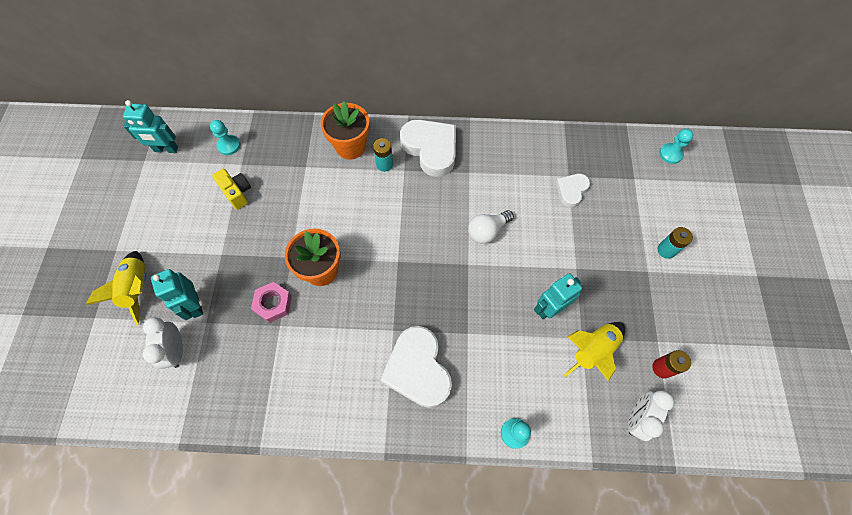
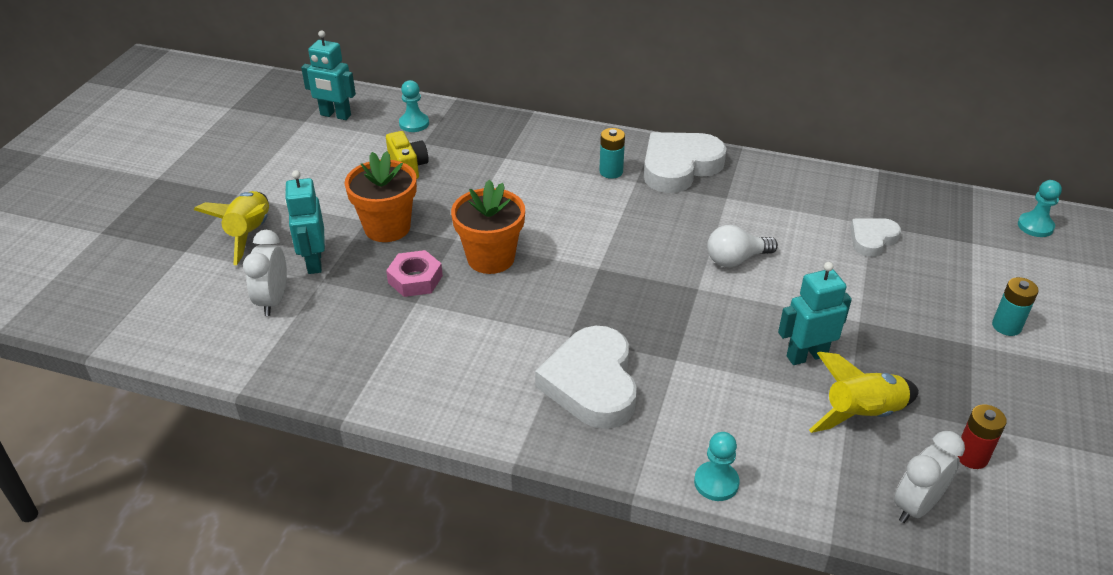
camera: 15 degrees right, 25 degrees down
orange flower pot [321,101,370,160] -> orange flower pot moved to [345,151,417,242]
white heart [400,120,456,177] -> white heart turned 105 degrees counterclockwise [644,132,727,193]

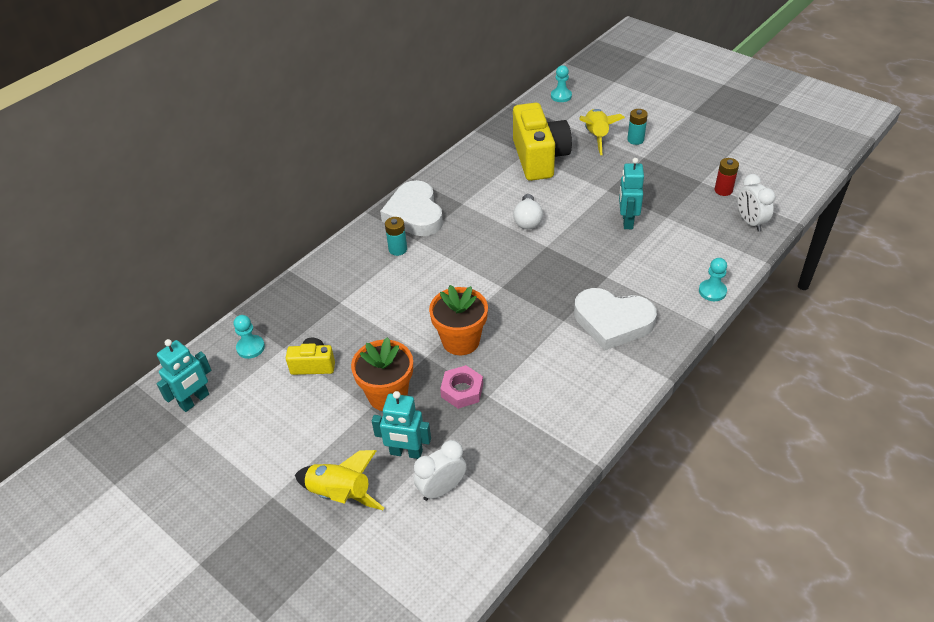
camera: 65 degrees left, 5 degrees up
white clock [243,230,287,316] -> white clock turned 120 degrees clockwise [414,440,467,501]
yellow rocket [809,352,919,433] -> yellow rocket moved to [580,109,625,155]
white heart [850,218,901,257] -> yellow camera [513,103,572,181]

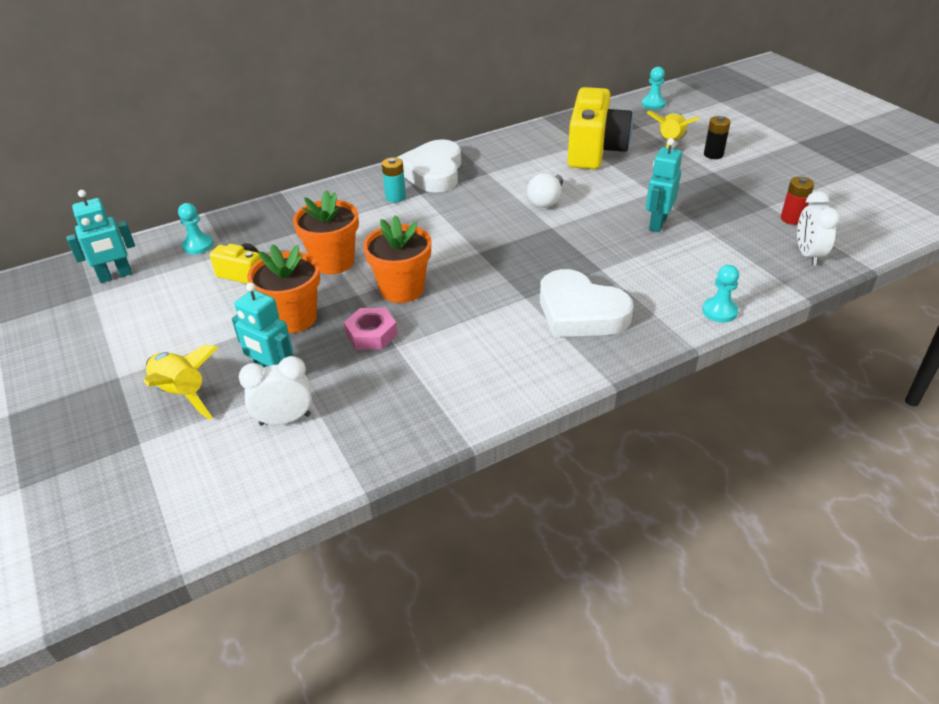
camera: 20 degrees right, 5 degrees down
turquoise battery [627,109,648,145] -> black battery [704,116,731,159]
none -> orange flower pot [293,190,359,274]

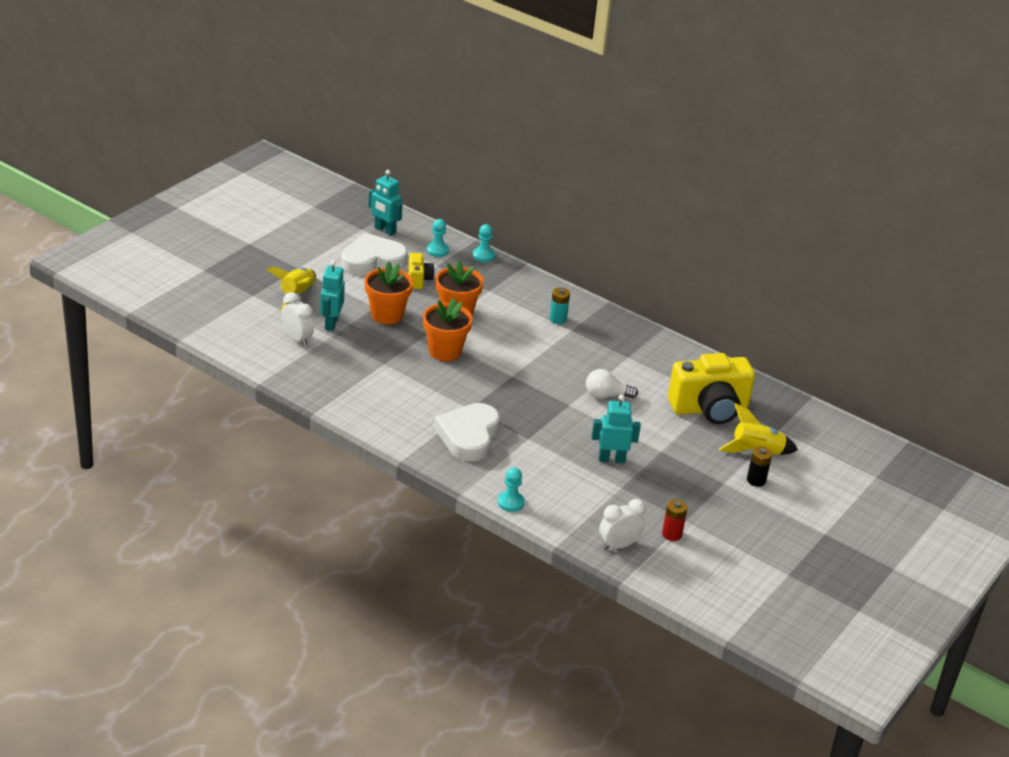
camera: 60 degrees right, 5 degrees down
pink nut [344,308,398,350] -> none
white heart [397,139,461,193] -> white heart moved to [341,233,408,275]
turquoise pawn [642,67,666,110] -> turquoise pawn moved to [473,224,495,262]

